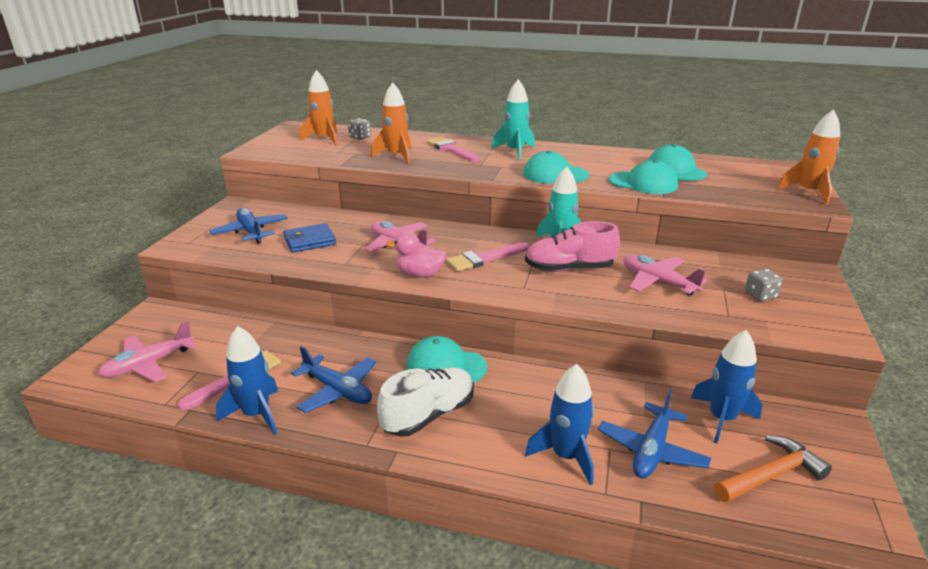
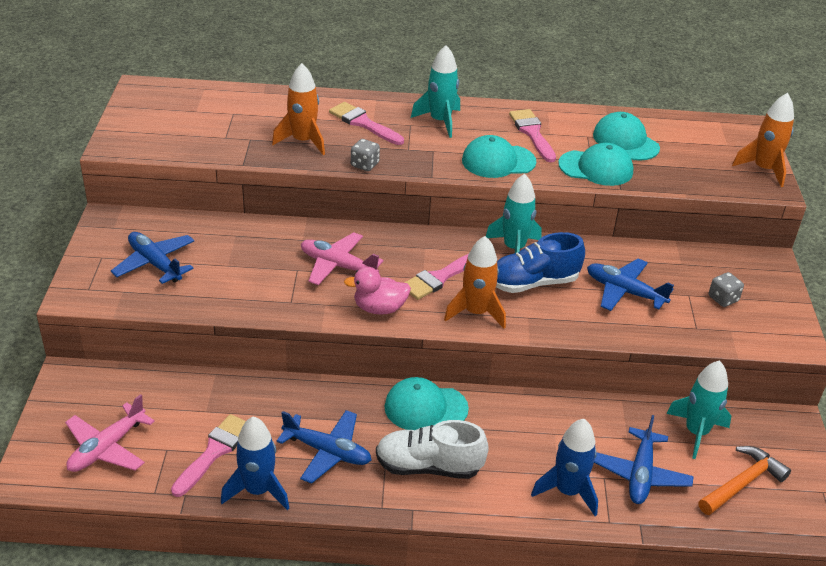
camera: 15 degrees left, 10 degrees up
blue wallet [283,223,336,253] -> none
orange rocket [300,70,337,145] -> orange rocket moved to [444,236,506,329]
grey dice [348,118,371,140] -> grey dice moved to [351,139,380,171]
white shoe [377,367,474,437] -> white shoe turned 120 degrees counterclockwise [376,420,489,479]
pink shoe [525,221,620,272] -> blue shoe [496,232,585,293]
pink plane [623,255,707,296] -> blue plane [587,259,674,311]
blue rocket [691,330,762,444] -> turquoise rocket [666,360,731,459]
none -> pink brush [509,109,556,162]

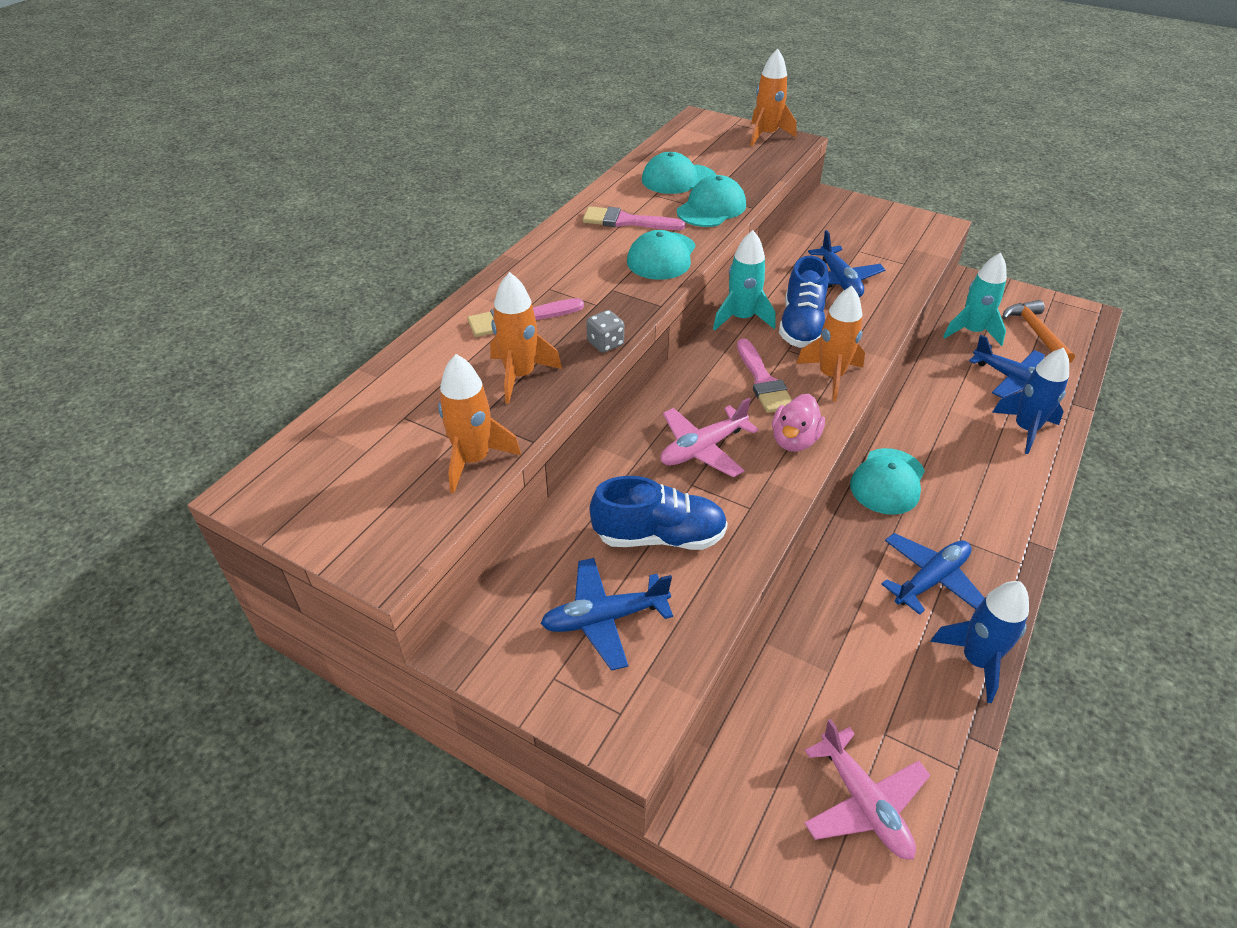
camera: 60 degrees left, 5 degrees up
pink brush [171,414,246,497] -> none
white shoe [376,420,489,479] -> none
turquoise rocket [411,45,460,138] -> none
blue plane [587,259,674,311] -> blue plane turned 75 degrees counterclockwise [808,230,885,297]
grey dice [709,272,744,307] -> none
none -> orange rocket [438,354,521,493]
none -> blue shoe [590,476,728,550]

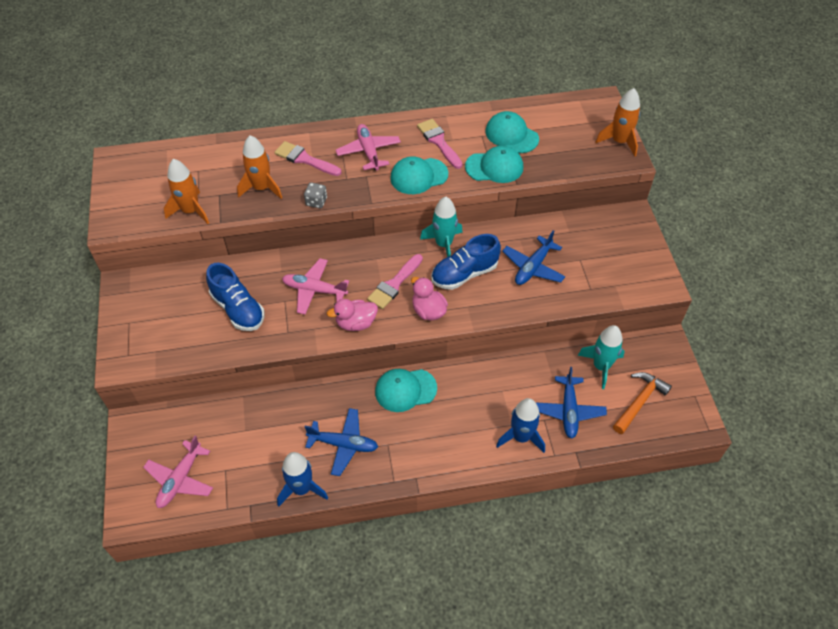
camera: 50 degrees right, 10 degrees up
blue plane [540,558,673,671] -> none
orange rocket [796,286,865,401] -> pink duck [411,277,448,321]
none -> pink plane [336,124,401,170]

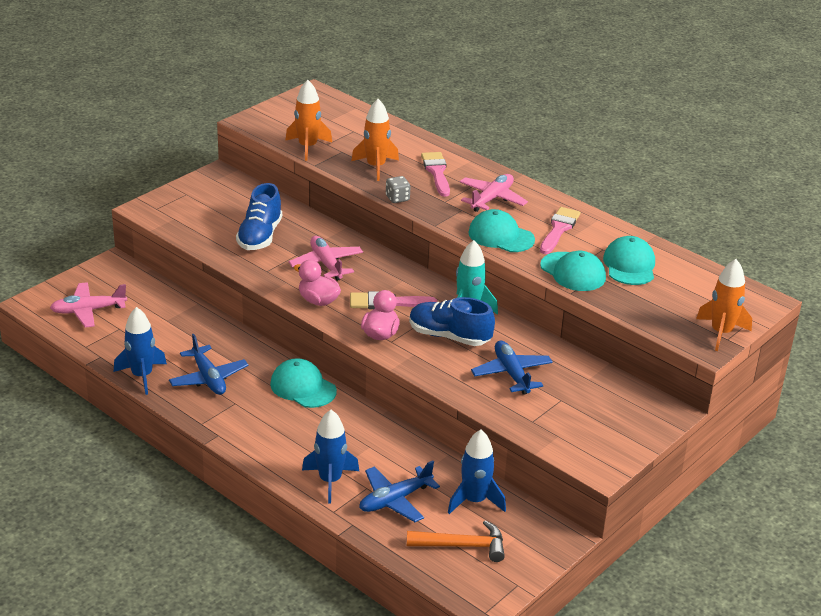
camera: 50 degrees right, 20 degrees down
blue plane [502,230,565,285] -> blue plane turned 75 degrees clockwise [471,341,553,395]
turquoise rocket [578,325,625,389] -> blue rocket [448,430,506,514]

